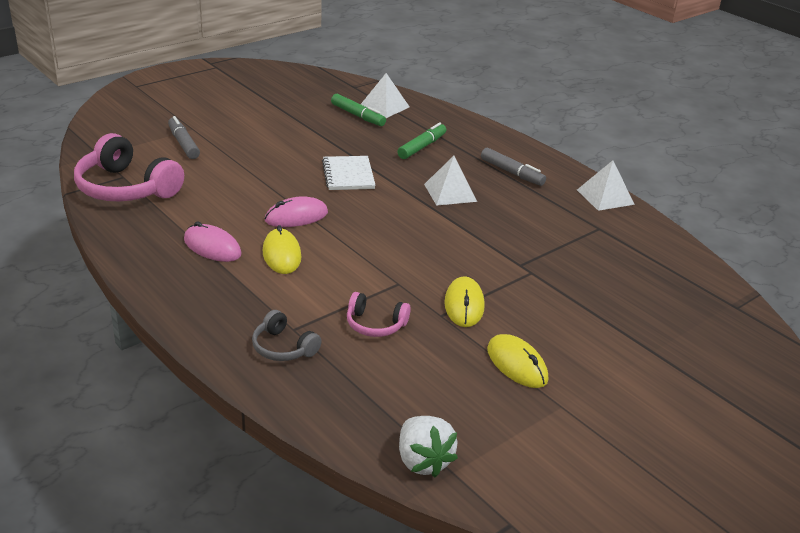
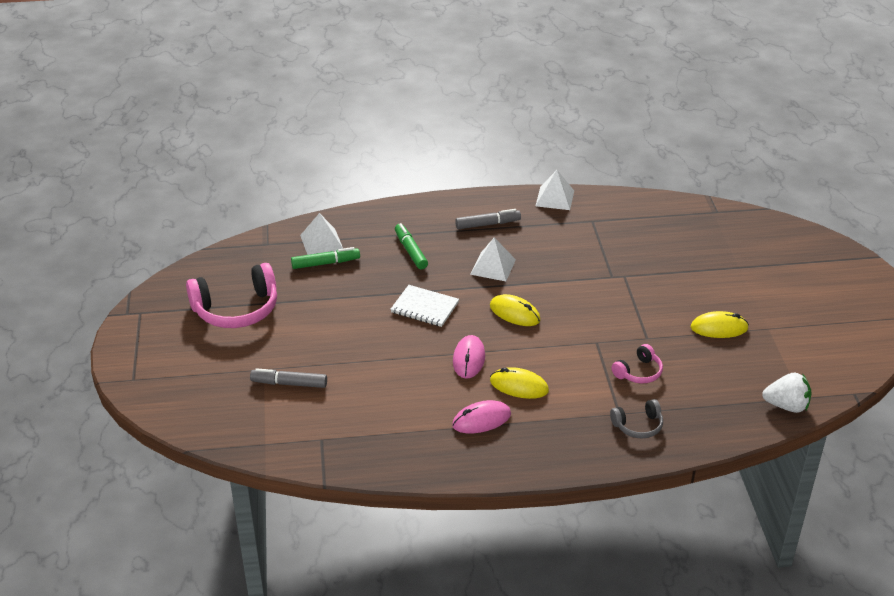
camera: 55 degrees left, 5 degrees up
pink headphones [74,133,184,202] -> pink headphones moved to [186,263,277,328]
yellow mouse [444,276,485,327] -> yellow mouse moved to [490,294,541,326]

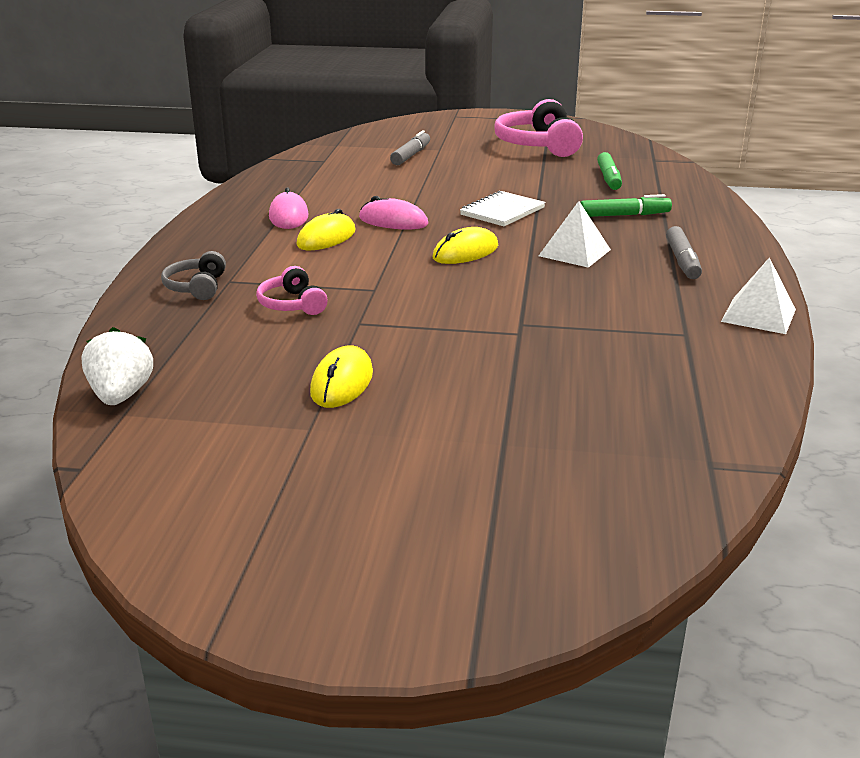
camera: 105 degrees right, 10 degrees down
white pyramid [300,213,343,255] -> none
white strawberry [762,373,812,413] -> white strawberry turned 150 degrees clockwise [81,327,153,405]

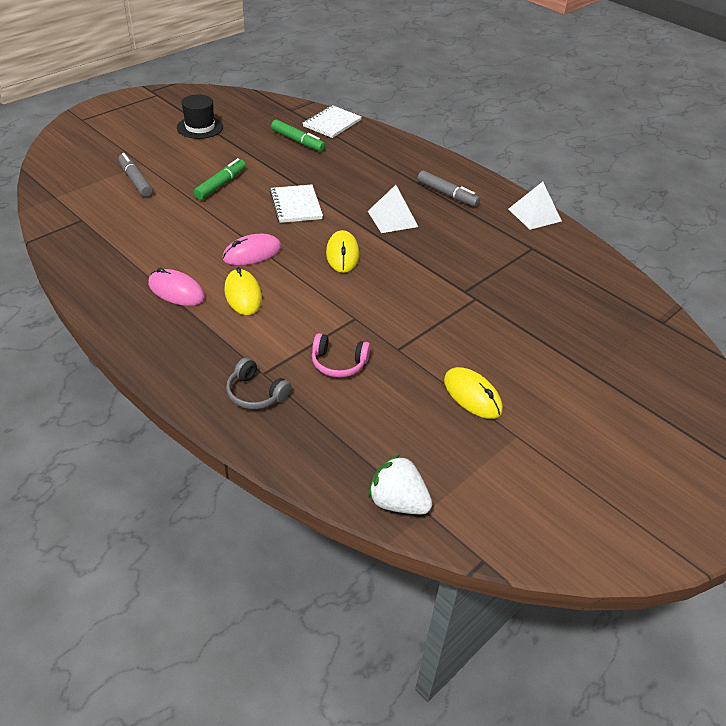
camera: 55 degrees left, 15 degrees up
pink headphones [494,99,583,157] -> black hat [177,94,223,139]
green marker [580,194,672,217] -> green marker moved to [194,158,246,200]
none -> white notebook [303,105,362,138]

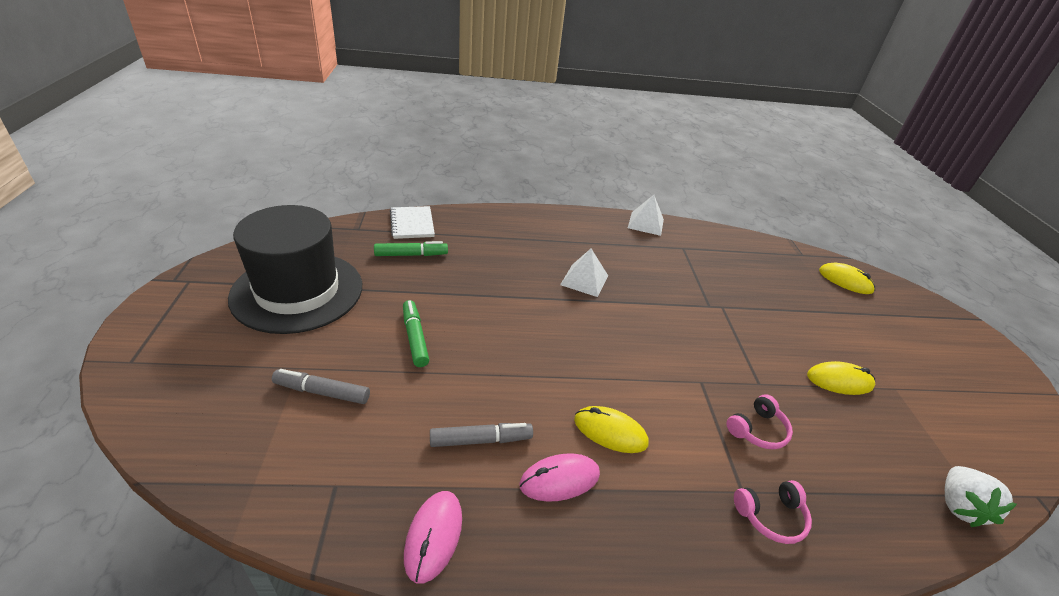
camera: 50 degrees left, 5 degrees down
black hat [177,94,223,139] -> black hat [228,205,362,334], size x2.17
pink mouse [222,234,282,265] -> pink mouse moved to [404,491,462,583]
grey headphones [226,358,292,409] -> pink headphones [734,480,812,544]
white notebook [270,184,323,223] -> none
yellow mouse [326,230,359,273] -> yellow mouse moved to [819,263,875,294]
white strawberry [368,455,432,514] -> white strawberry turned 60 degrees counterclockwise [945,466,1017,527]
grey marker [417,170,480,207] -> grey marker moved to [430,423,533,447]

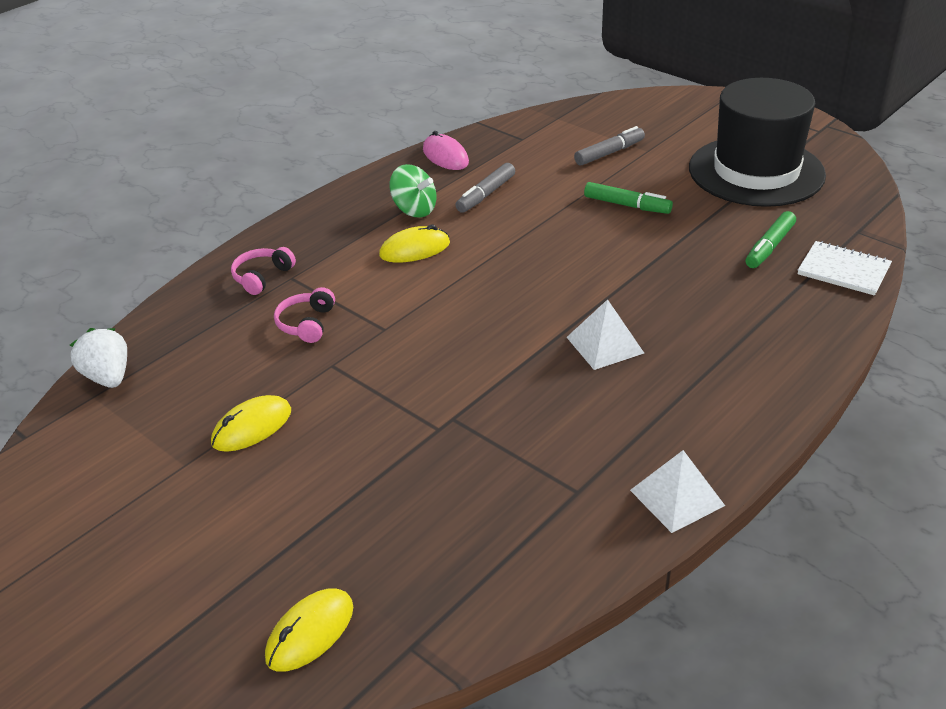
camera: 140 degrees right, 0 degrees up
pink mouse [519,454,600,502] -> green spinning top [389,164,437,218]
yellow mouse [819,263,875,294] -> yellow mouse turned 45 degrees counterclockwise [265,588,353,672]

